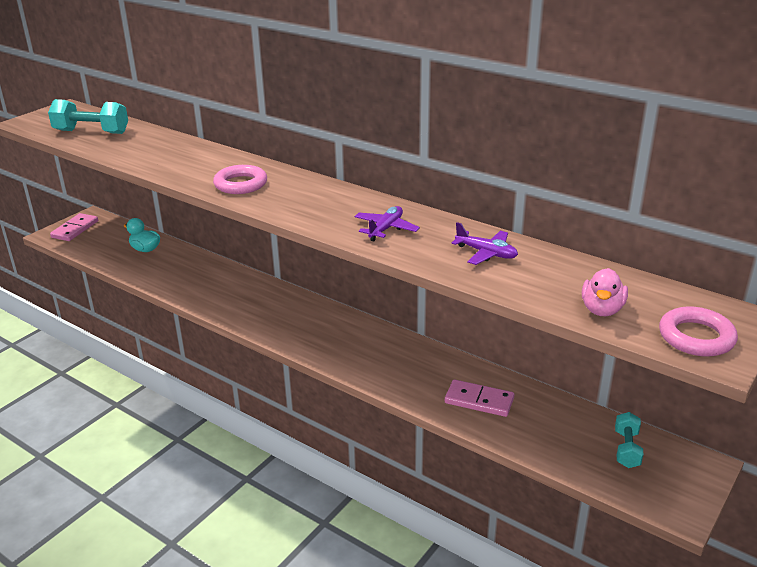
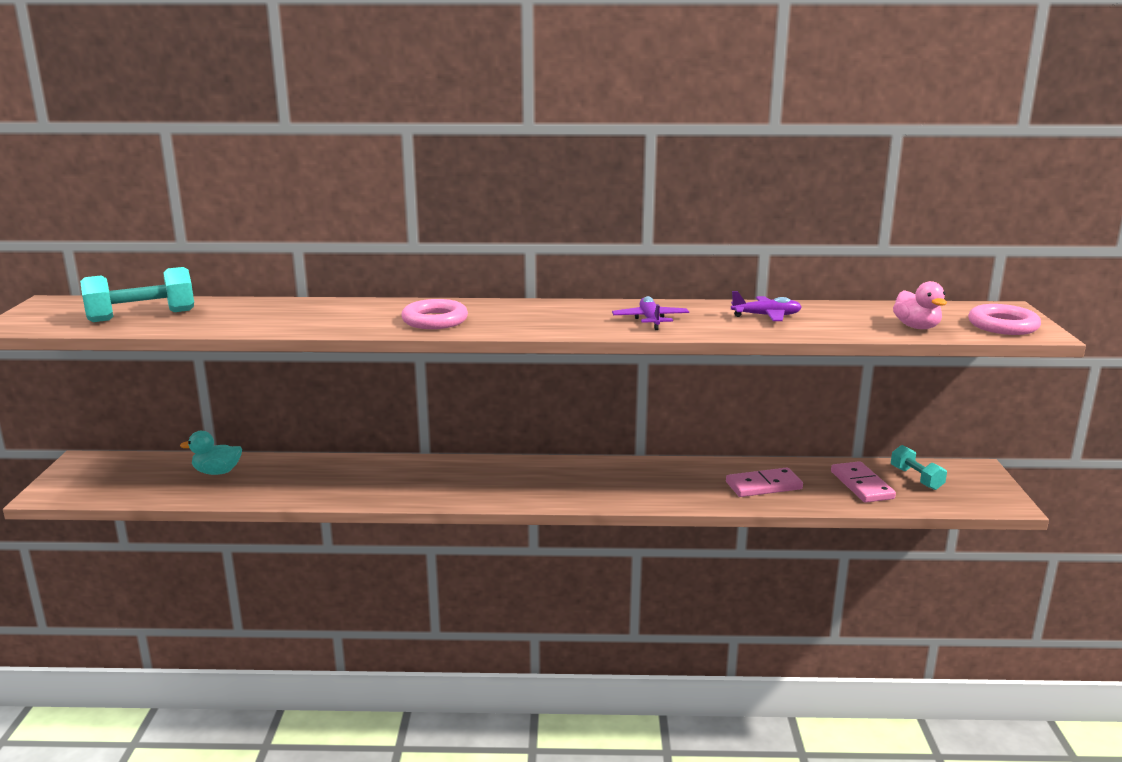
camera: 35 degrees left, 10 degrees down
pink domino [50,213,98,241] -> pink domino moved to [831,461,896,503]

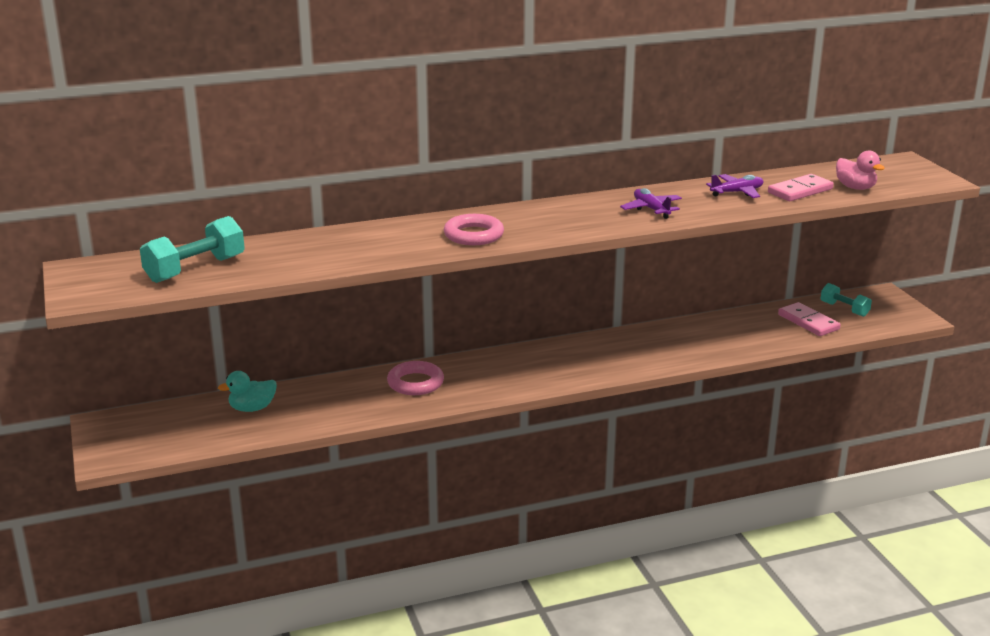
camera: 20 degrees left, 5 degrees up
pink domino [726,468,803,497] -> pink domino moved to [768,174,834,201]
pink ring [968,304,1041,335] -> pink ring moved to [387,361,444,395]

